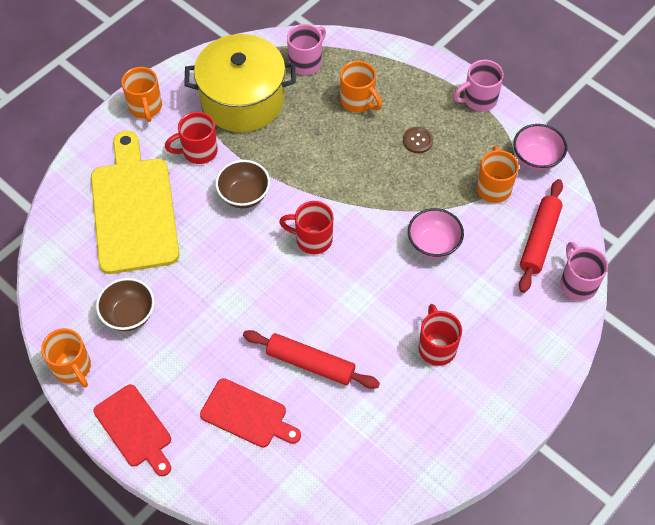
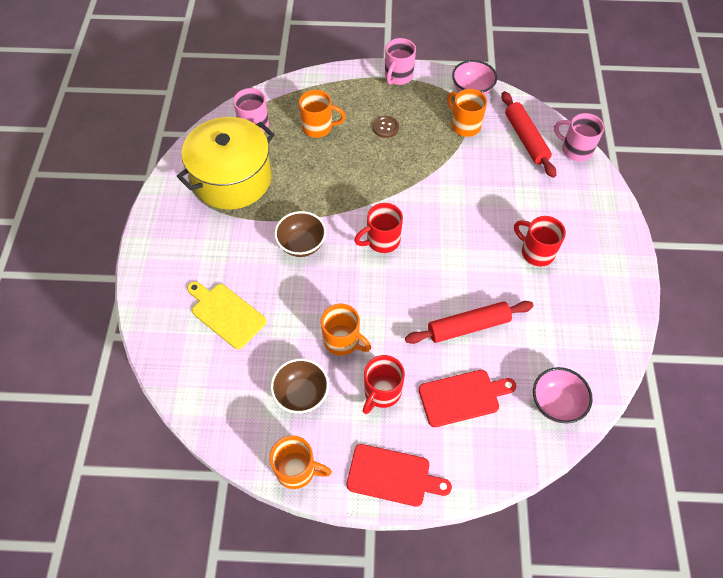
camera: 40 degrees left, 0 degrees up
yellow cutting board [91,131,179,274] -> yellow cutting board [187,281,267,349], size x0.56
orange mug [121,67,162,122] -> orange mug moved to [321,304,371,356]
red mug [165,112,218,164] -> red mug moved to [363,355,405,414]
pink bowl [408,208,464,259] -> pink bowl moved to [533,367,593,423]

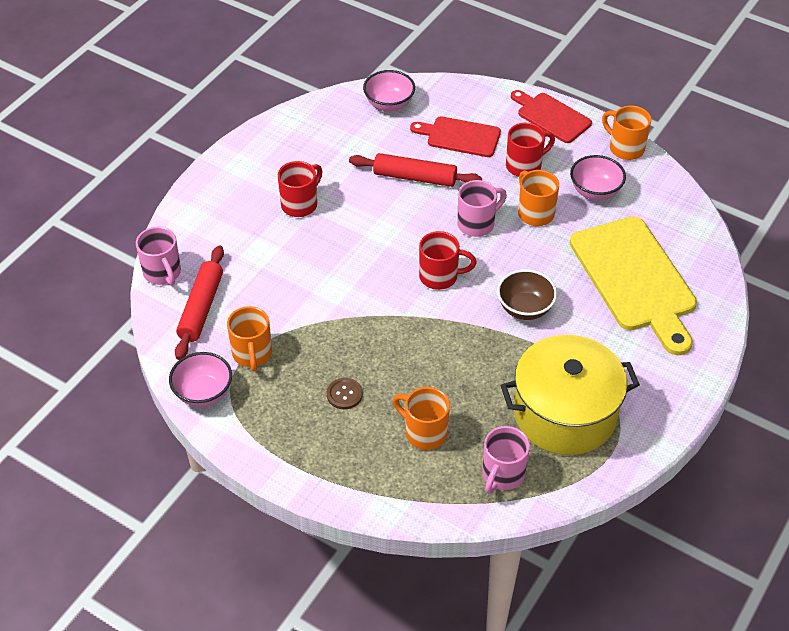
camera: 150 degrees left, 10 degrees down
yellow cutting board [187,281,267,349] -> yellow cutting board [570,217,697,355], size x1.79
brown bowl [270,358,329,414] -> pink bowl [570,155,626,200]
pink mug [385,38,416,85] -> pink mug moved to [457,180,507,237]
red mug [514,216,566,267] -> red mug turned 120 degrees counterclockwise [278,161,323,217]

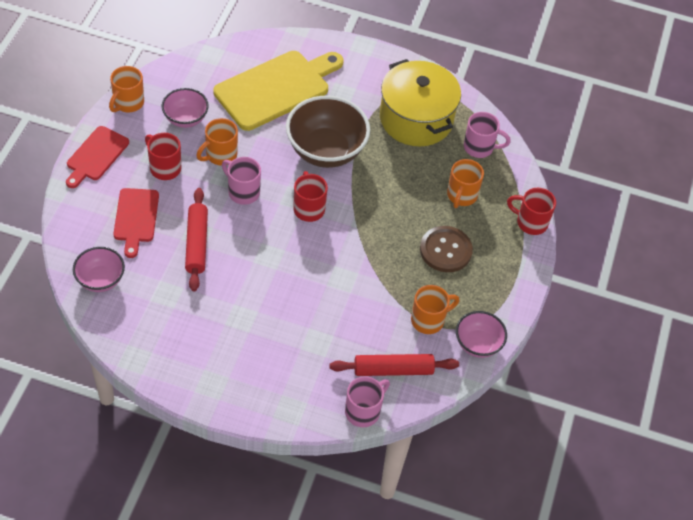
camera: 110 degrees left, 5 degrees up
red mug [278,161,323,217] -> red mug moved to [507,188,556,235]
brown button [327,378,363,409] -> brown button [420,226,473,272], size x1.85
brown bowl [497,269,557,320] -> brown bowl [286,96,370,168], size x1.78

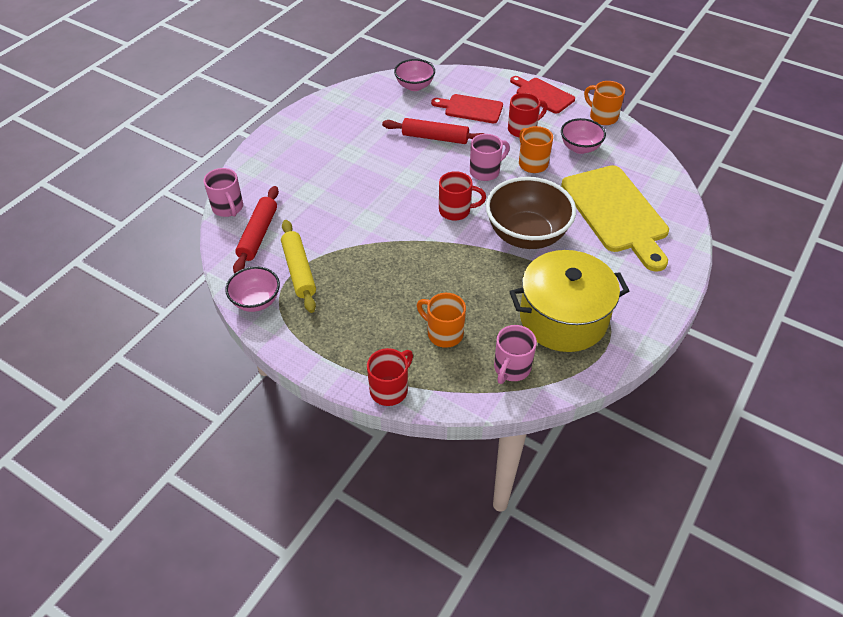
camera: 110 degrees right, 5 degrees down
orange mug [411,285,460,334] -> yellow rolling pin [281,220,316,313]
brown button [420,226,473,272] -> none

